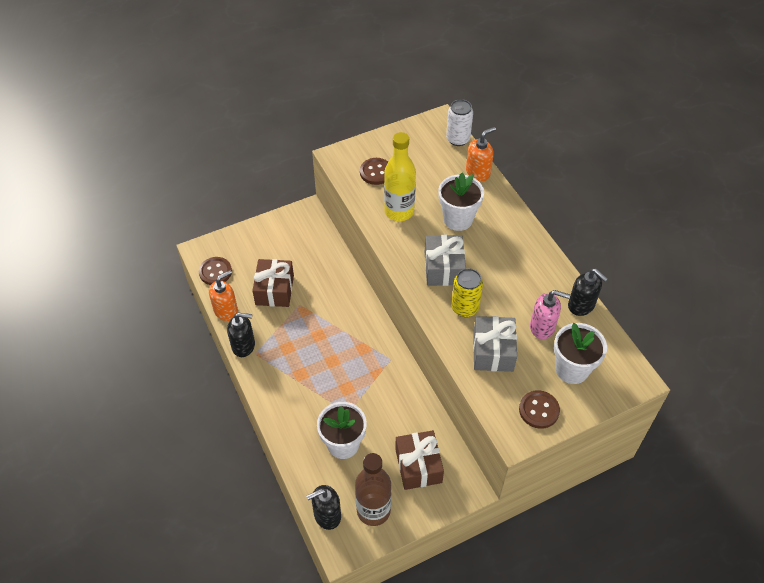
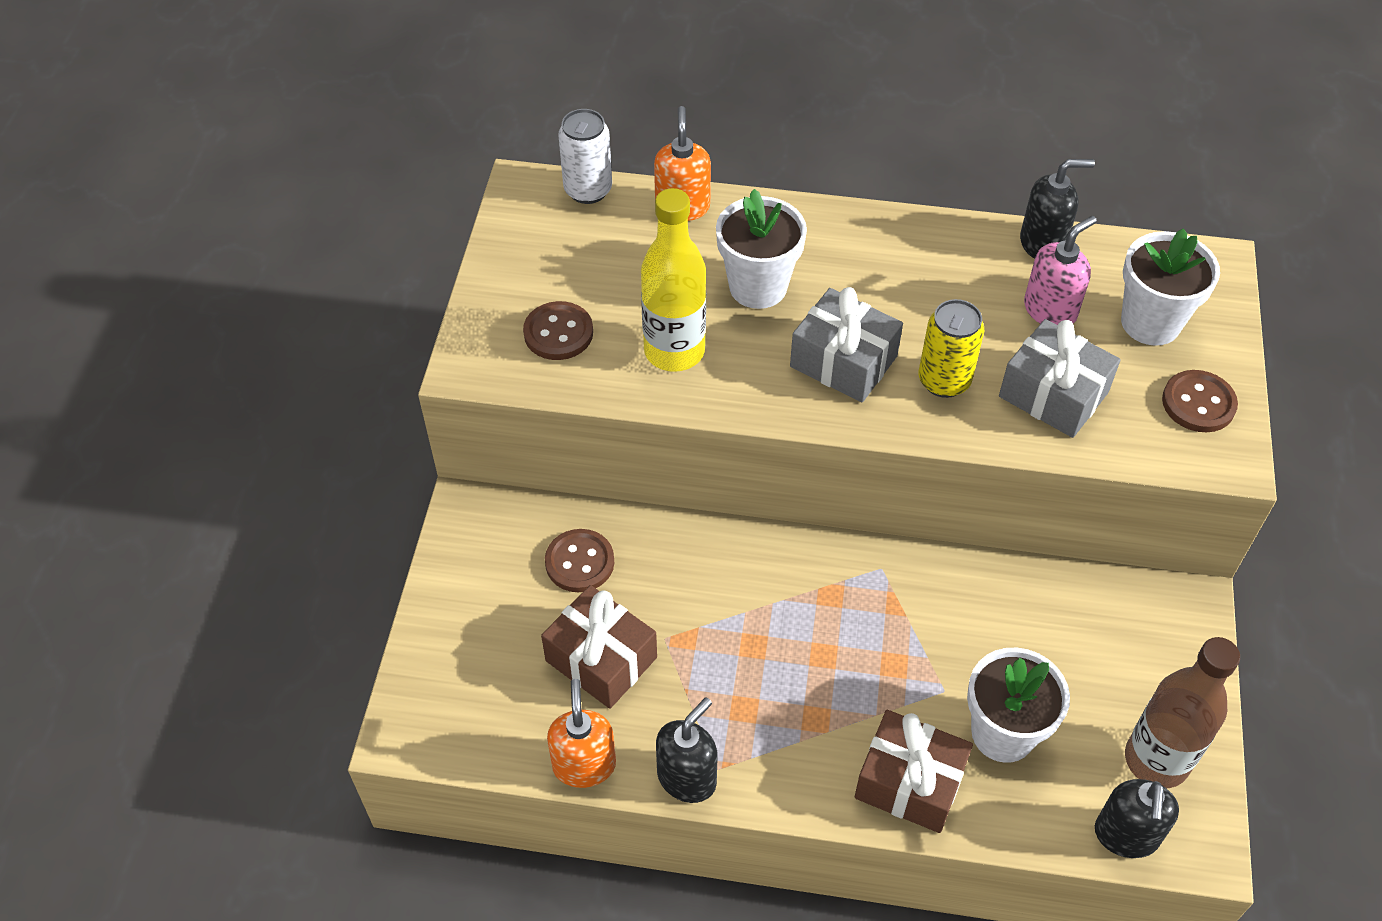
camera: 55 degrees left, 0 degrees up
brown button [199,257,232,285] -> brown button moved to [545,529,614,592]
brown gift [395,430,444,490] -> brown gift moved to [855,710,973,833]

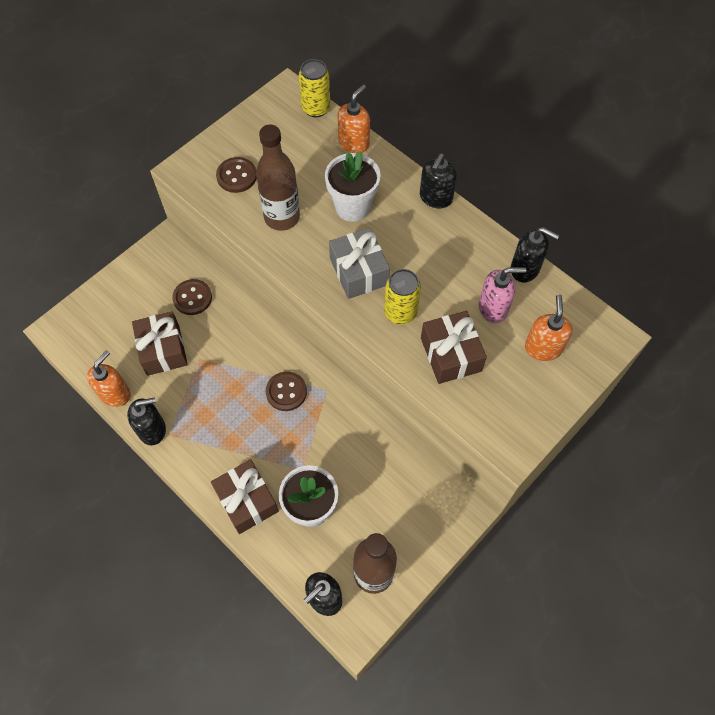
camera: 35 degrees right, 10 degrees up
white can [558,109,612,204] -> yellow can [299,59,330,117]
yellow bottle [641,188,706,372] -> brown bottle [256,125,300,231]
grey gift [999,319,1121,438] -> brown gift [421,311,487,384]
white flower pot [1121,228,1220,346] -> orange soap dispenser [525,294,573,361]
brown button [1162,370,1238,432] -> brown button moved to [266,371,307,411]
none -> black soap dispenser [420,154,457,208]

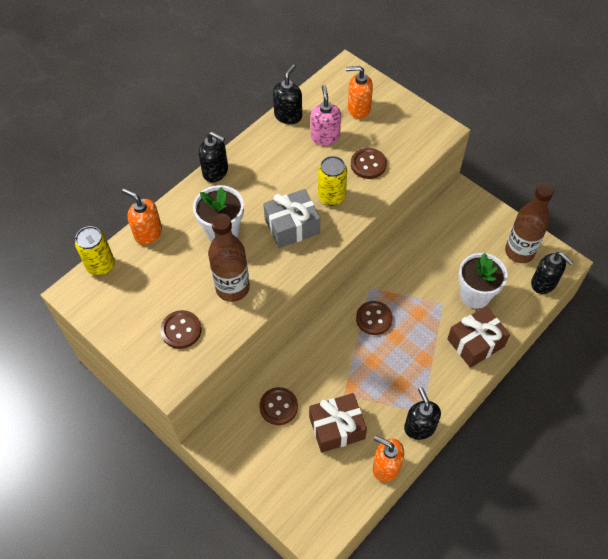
camera: 90 degrees left, 5 degrees down
brown gift [421,311,487,384] -> brown button [351,148,387,179]

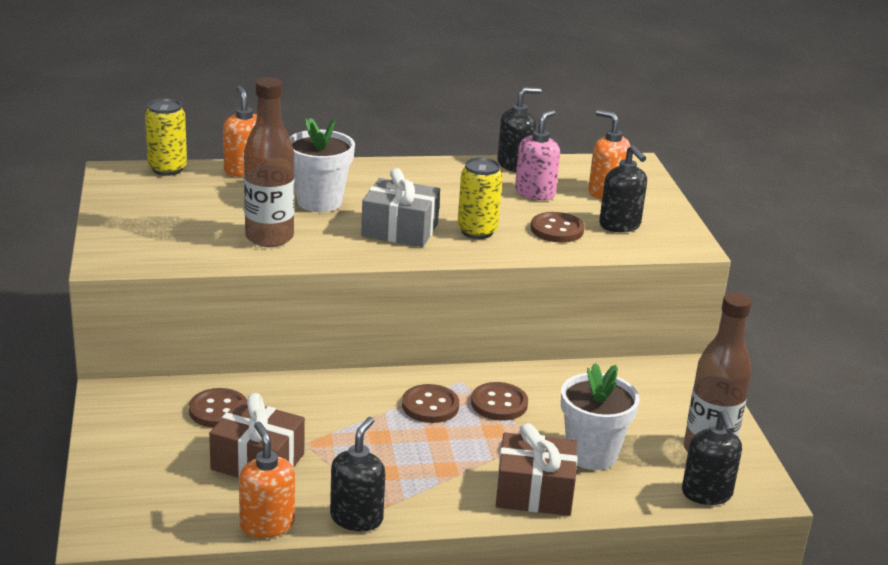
camera: 35 degrees right, 30 degrees down
brown button [160,310,202,349] -> brown button moved to [471,382,528,420]
black soap dispenser [199,132,228,182] -> black soap dispenser moved to [599,145,647,232]

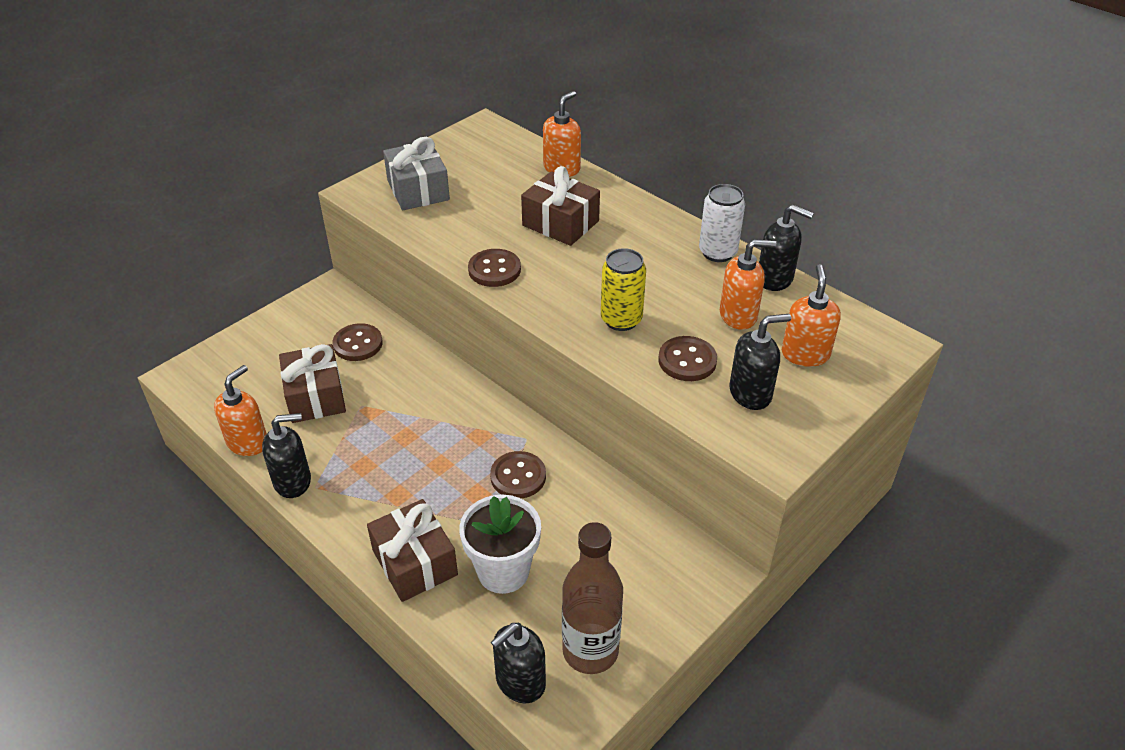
camera: 55 degrees right, 15 degrees up
yellow can [145,98,187,176] -> none
brown bottle [244,77,295,247] -> none
white flower pot [290,118,355,212] -> brown gift [521,166,600,246]
grey gift [361,168,440,247] -> grey gift moved to [383,137,450,210]
brown button [402,384,459,423] -> brown button moved to [468,249,521,287]
pink soap dispenser [515,110,560,200] -> orange soap dispenser [720,239,776,330]
black soap dispenser [599,145,647,232] -> black soap dispenser turned 135 degrees counterclockwise [729,314,791,410]
none -> white can [699,184,745,262]

